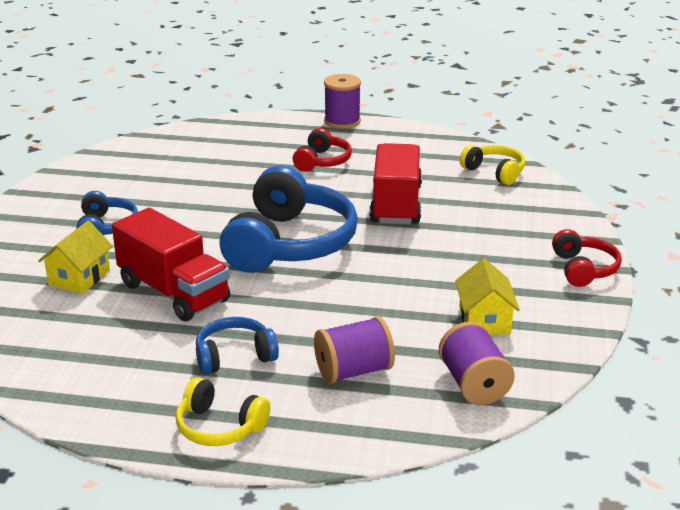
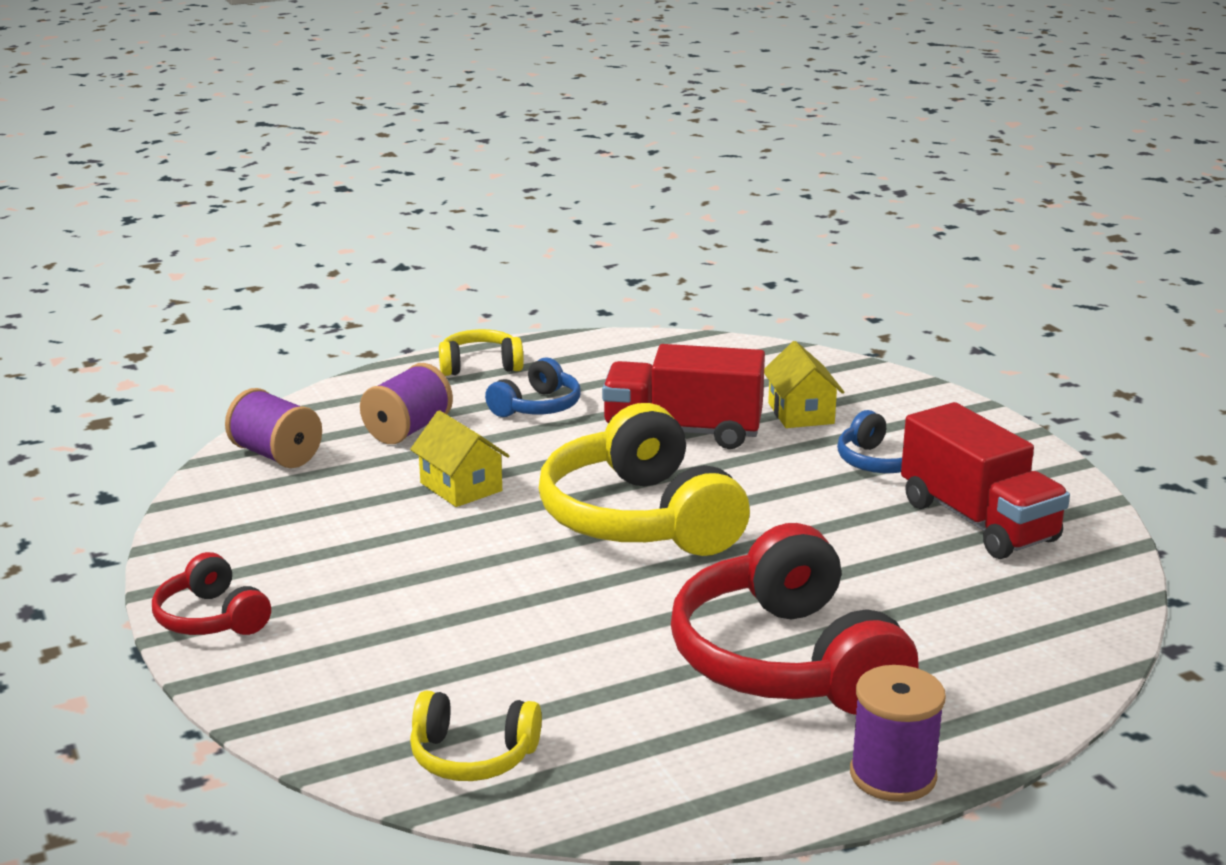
camera: 145 degrees right, 5 degrees down
blue headphones [219,166,358,273] -> yellow headphones [539,403,750,556]
red headphones [293,128,352,171] -> red headphones [671,523,919,715], size x2.01
red truck [370,143,422,225] -> red truck moved to [901,402,1070,559]
yellow house [455,258,520,335] -> yellow house moved to [410,410,510,507]

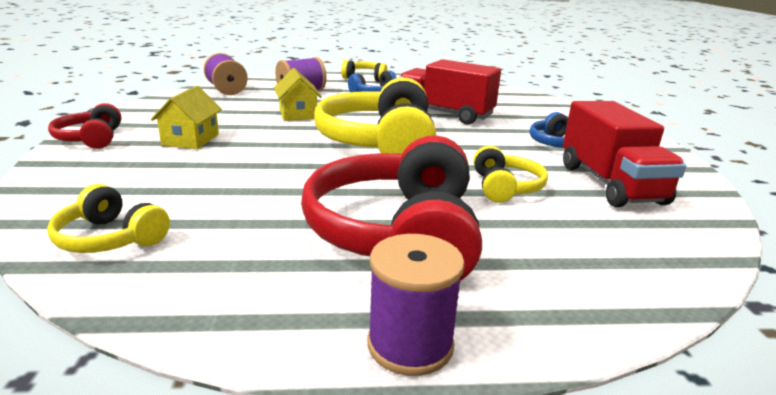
camera: 20 degrees right, 0 degrees up
yellow house [764,341,844,428] -> yellow house moved to [151,86,222,149]
none -> yellow headphones [473,146,548,203]

